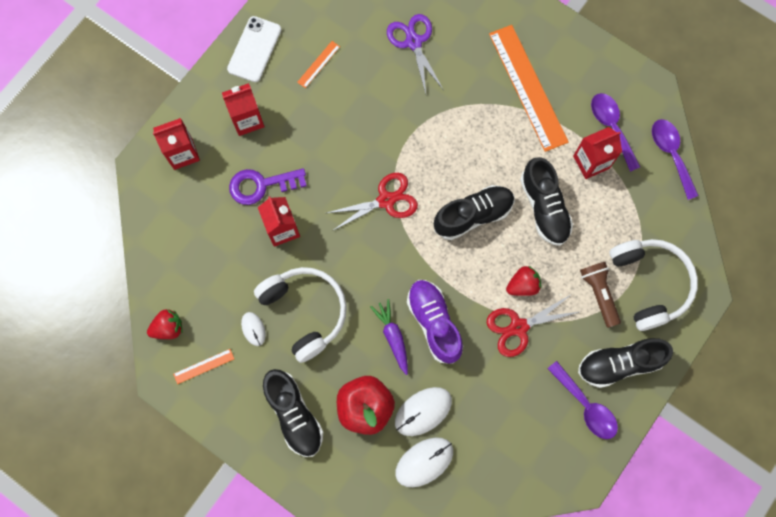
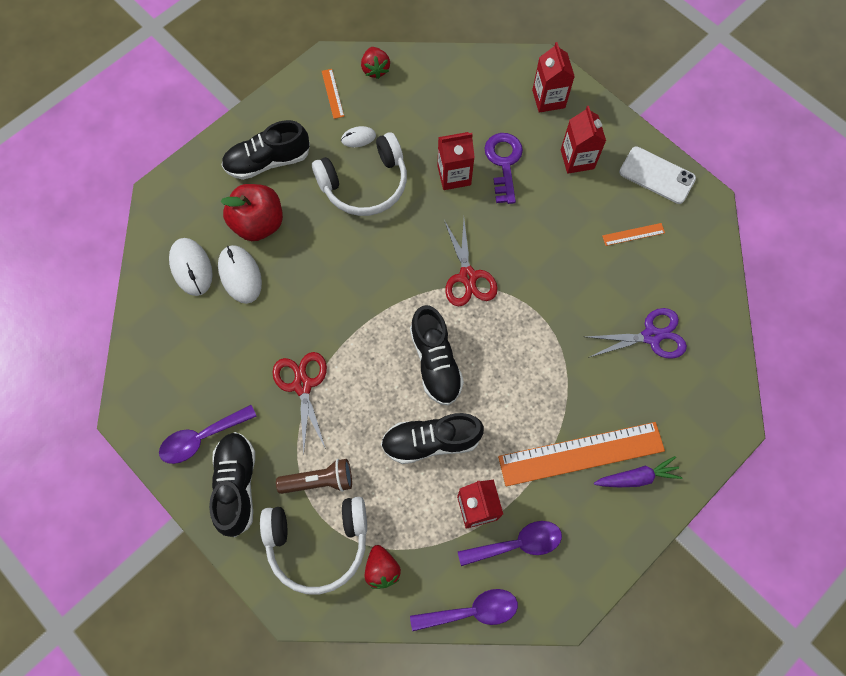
camera: 100 degrees right, 5 degrees down
orange ruler [297,41,340,88] -> orange ruler turned 60 degrees counterclockwise [602,223,665,246]
purple carrot [370,299,408,375] -> purple carrot moved to [594,456,683,487]
purple shoe [407,280,463,364] -> none
red strawberry [506,266,542,296] -> red strawberry moved to [365,545,401,589]

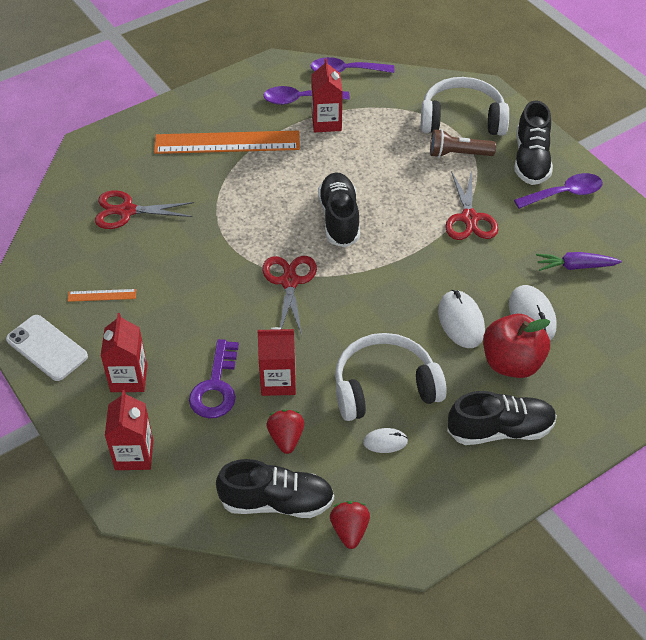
camera: 170 degrees left, 20 degrees down
white mouse [169,238,213,296] -> white mouse moved to [438,290,485,348]
orange ruler [322,69,344,119] -> none
red strawberry [365,545,401,589] -> red strawberry moved to [266,409,304,454]
black shoe [381,413,484,464] -> black shoe moved to [216,459,334,518]
purple scissors [586,308,687,359] -> red scissors [95,190,194,229]
purple carrot [594,456,683,487] -> purple carrot moved to [536,252,622,271]

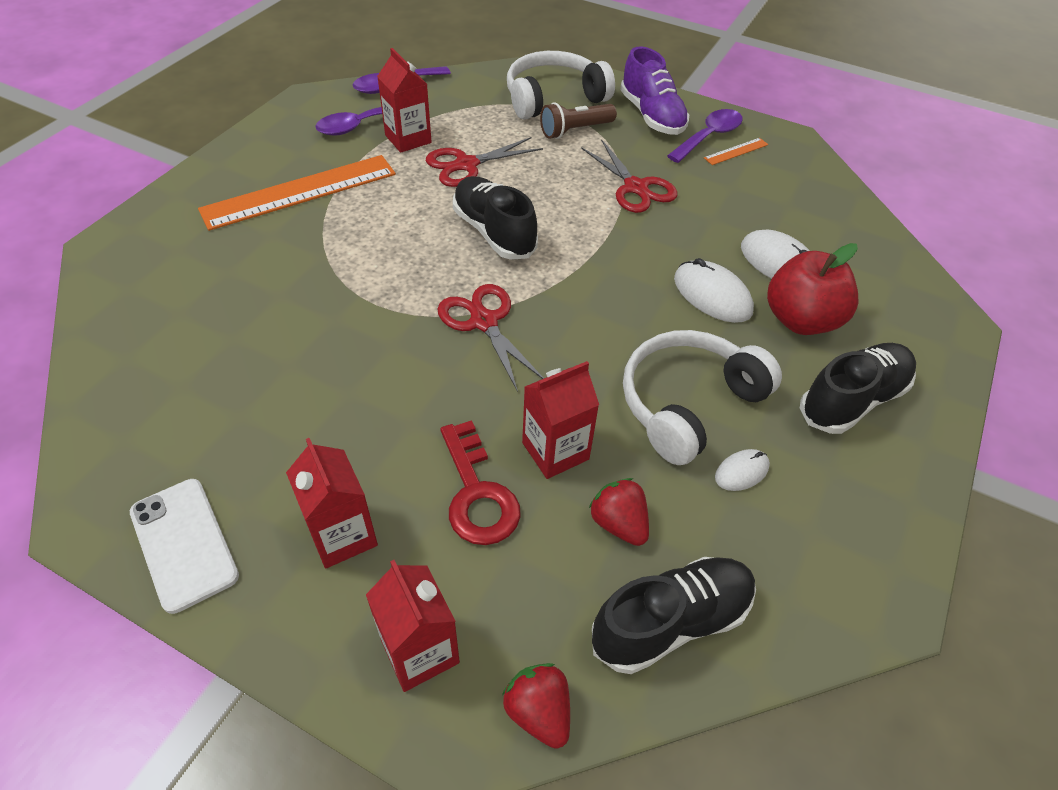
camera: 30 degrees left, 0 degrees up
white phone [6,315,88,381] -> white phone turned 45 degrees clockwise [130,479,239,614]
orange ruler [68,289,136,302] -> orange ruler moved to [704,138,768,165]
red scissors [95,190,194,229] -> red scissors moved to [426,137,543,187]
purple key [189,339,239,418] -> red key [440,420,521,545]
red strawberry [330,501,370,549] -> red strawberry moved to [502,663,570,749]
black shoe [515,100,553,185] -> purple shoe [620,47,689,135]
purple carrot [536,252,622,271] -> none

